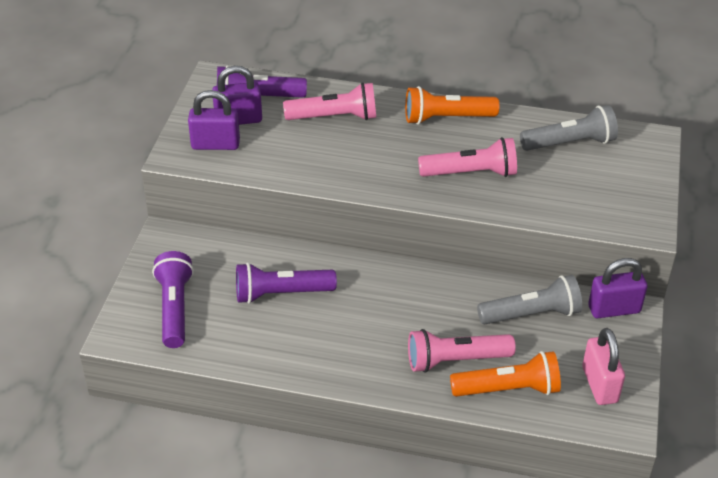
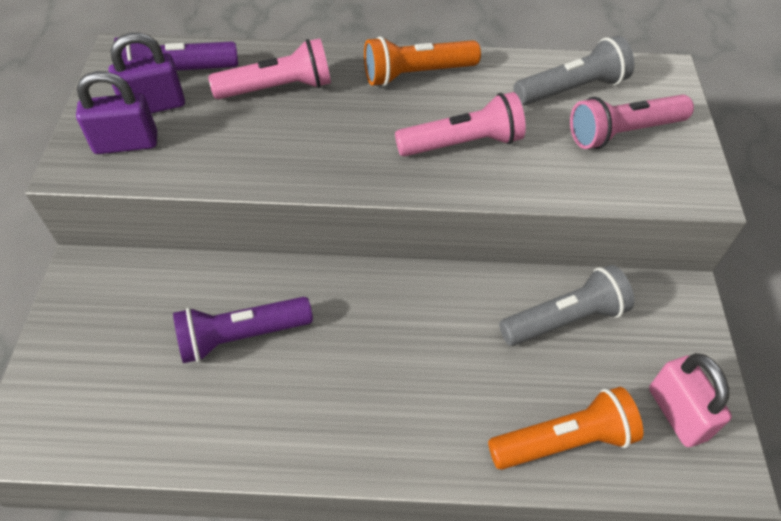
camera: 10 degrees left, 10 degrees up
purple flashlight [152,251,194,348] -> none
pink flashlight [408,329,516,373] -> pink flashlight moved to [570,94,694,149]
purple padlock [588,258,648,318] -> none

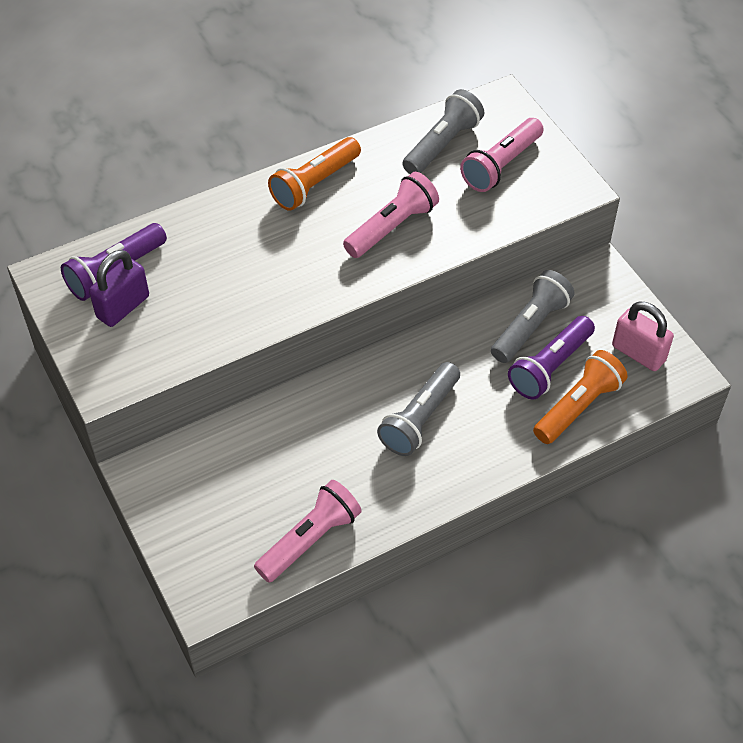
camera: 30 degrees left, 0 degrees up
purple padlock [76,71,157,154] -> none
purple flashlight [173,297,313,363] -> purple flashlight moved to [508,316,595,400]
pink flashlight [208,38,331,99] -> pink flashlight moved to [254,480,362,583]
none -> grey flashlight [377,362,460,456]

